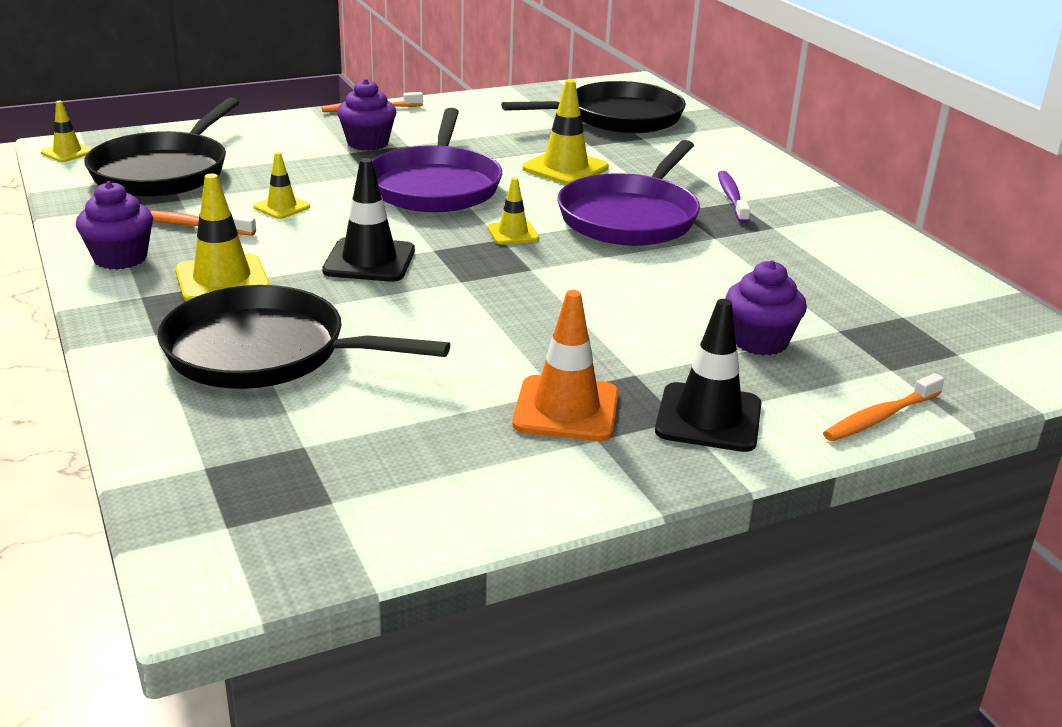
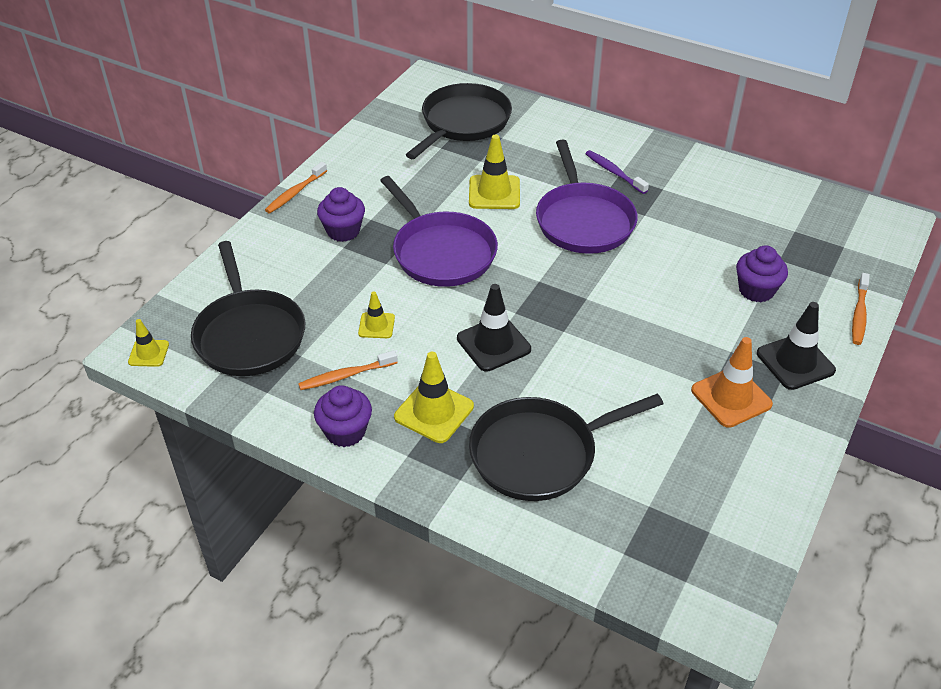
camera: 35 degrees left, 15 degrees up
yellow traffic cone [487,177,539,245] -> none

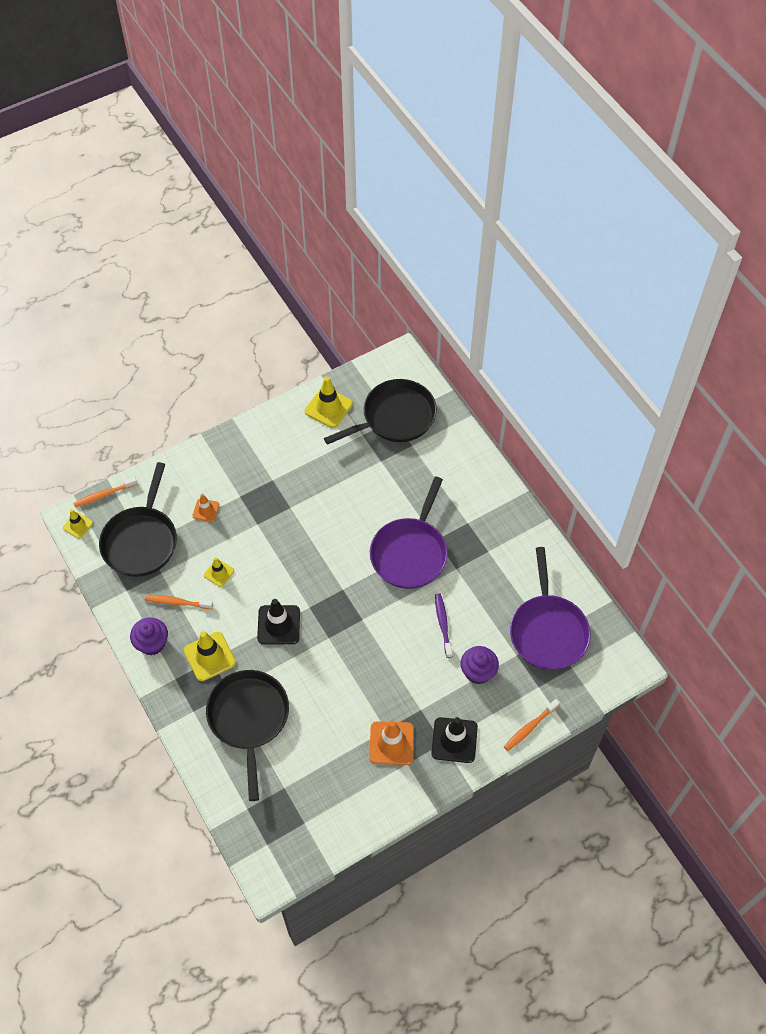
camera: 30 degrees right, 15 degrees up
orange toothbrush [265,162,327,213] -> orange toothbrush moved to [73,477,137,507]
purple cupcake [317,187,365,242] -> none
purple pan [380,176,498,287] -> purple pan moved to [510,547,591,670]
yellow traffic cone [469,134,520,209] -> yellow traffic cone moved to [305,377,353,428]
black pan [469,394,663,501] -> black pan turned 75 degrees clockwise [206,670,289,801]
purple toothbrush [585,150,649,194] -> purple toothbrush moved to [435,594,453,658]
none -> orange traffic cone [192,494,220,522]

